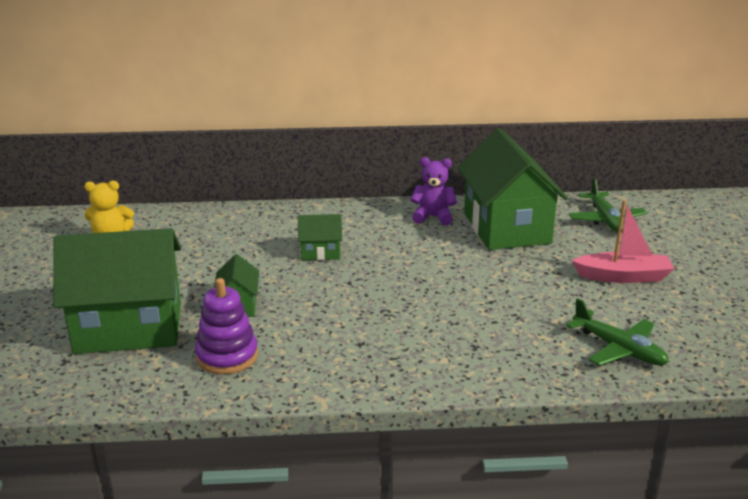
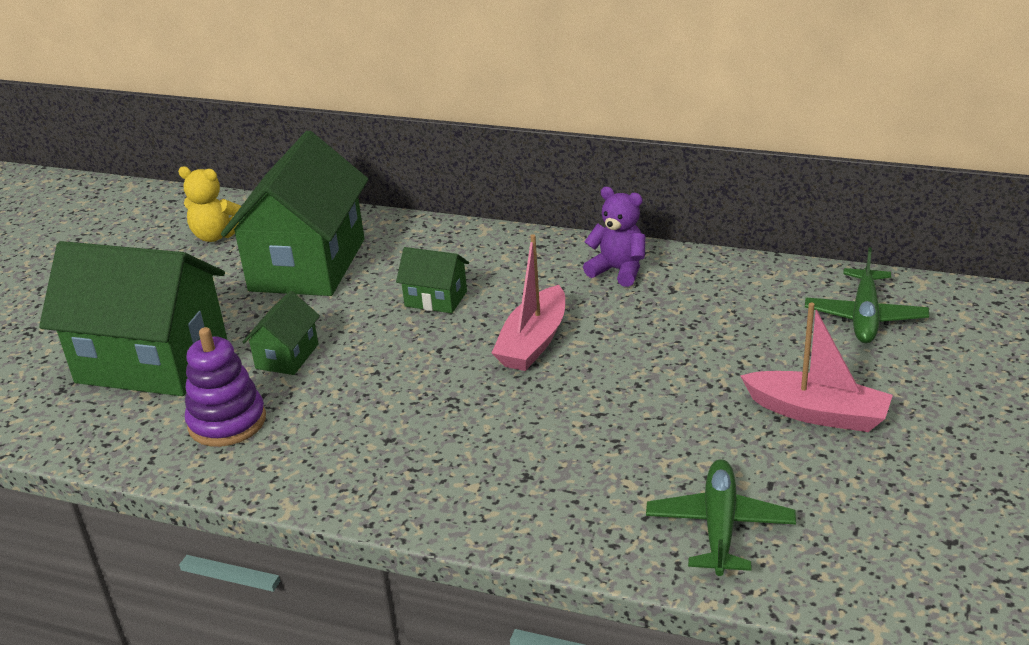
camera: 25 degrees right, 5 degrees up
green house [457,128,568,250] -> green house moved to [221,131,368,296]
green plane [566,298,669,366] -> green plane turned 150 degrees counterclockwise [646,459,796,576]
none -> pink boat [492,234,565,371]

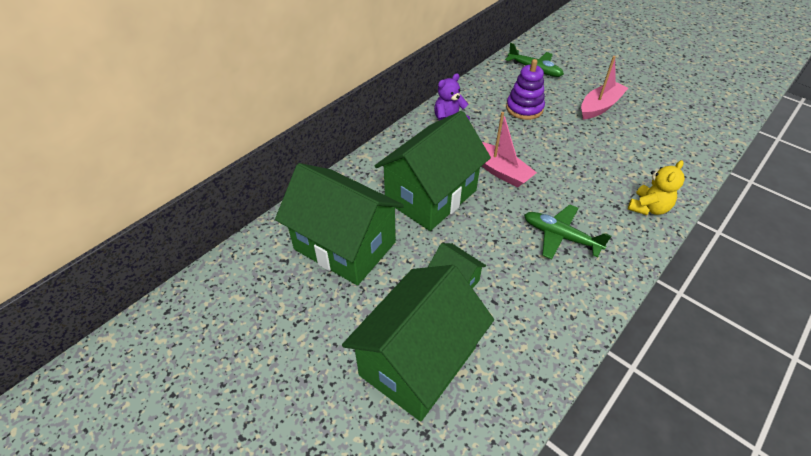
camera: 70 degrees left, 15 degrees up
yellow teddy bear [178,166,241,242] -> yellow teddy bear moved to [628,160,685,215]
purple stacking toy [185,327,266,447] -> purple stacking toy moved to [506,59,545,120]
green house [396,247,469,313] -> green house [375,111,491,231], size x2.23
green plane [646,459,796,576] -> green plane moved to [524,204,611,260]

